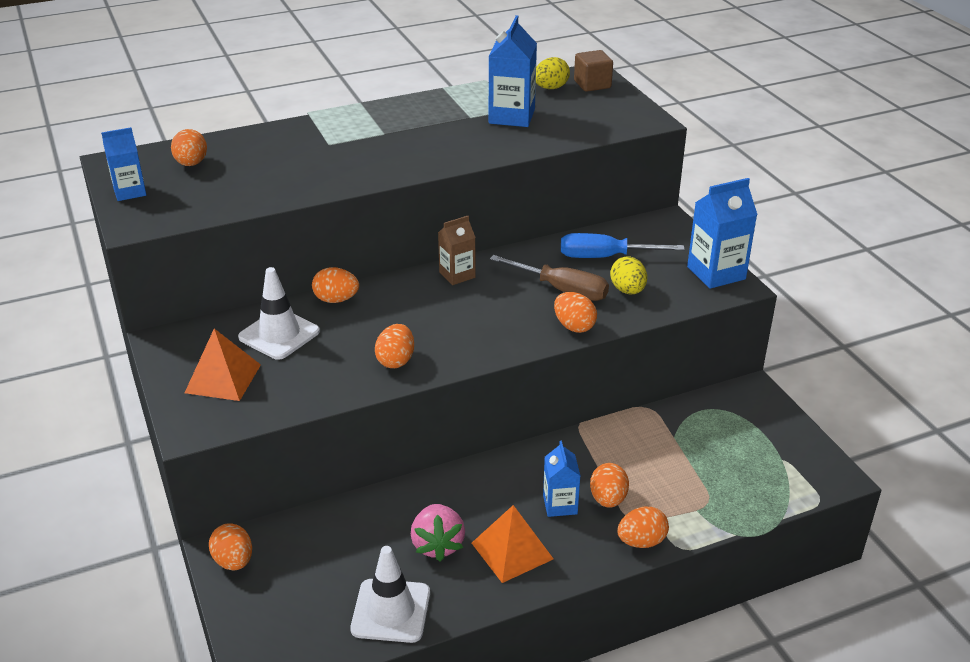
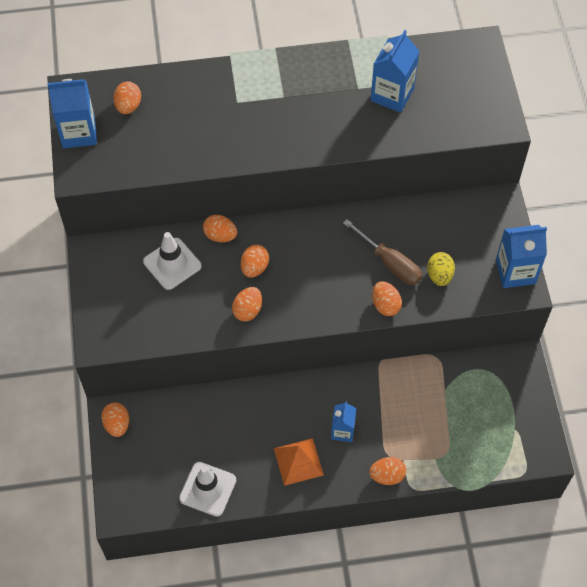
camera: 15 degrees right, 25 degrees up
blue carton [101,127,146,201] -> blue carton [47,79,97,148], size x1.59
orange pyramid [185,329,261,401] -> none
pink strawberry [411,504,465,562] -> none
brown carton [438,216,476,285] -> none
yellow egg [536,57,570,89] -> none
blue screwdriver [561,233,685,258] -> none
brown cube [574,50,613,92] -> none
orange egg [590,463,629,508] -> orange egg moved to [241,245,269,278]

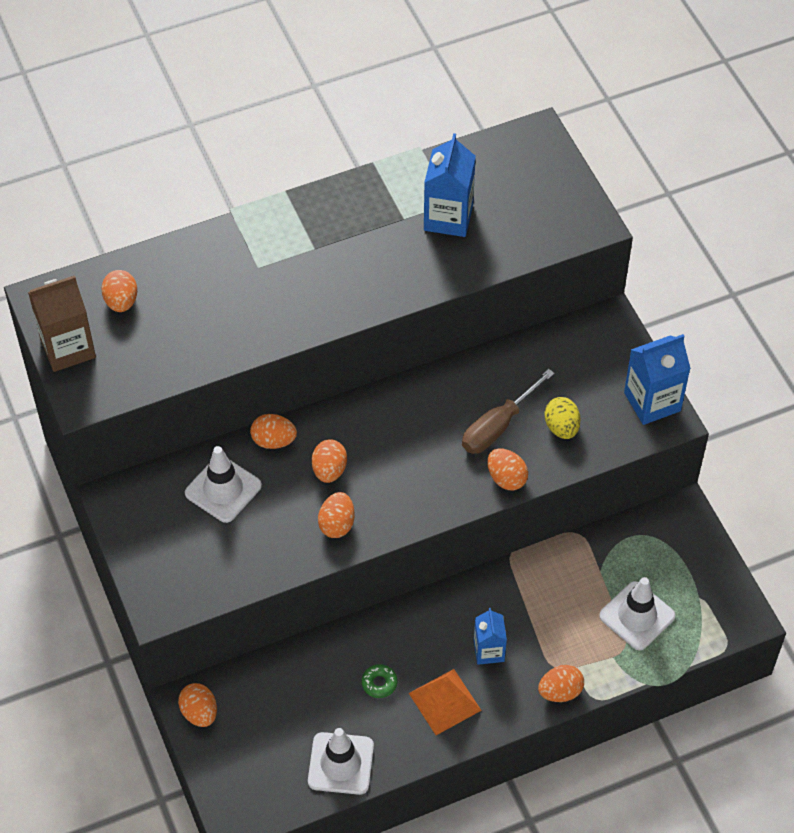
camera: 15 degrees left, 5 degrees down
blue carton [47,79,97,148] -> brown carton [28,276,96,372]
brown screwdriver [343,219,422,285] -> brown screwdriver turned 105 degrees clockwise [462,369,555,454]
none -> green donut [362,664,397,698]
none -> white traffic cone [599,577,675,650]

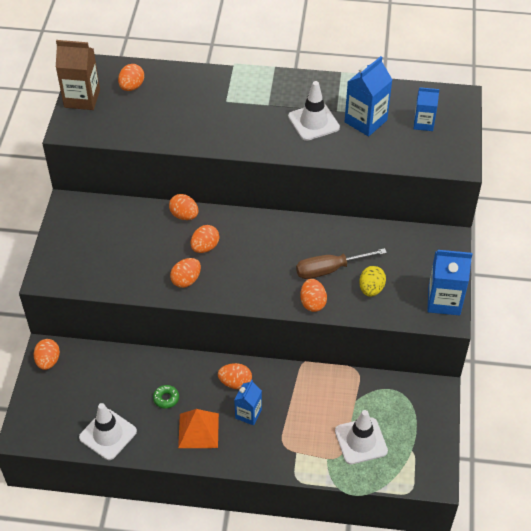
camera: 30 degrees right, 5 degrees down
white traffic cone [185,446,262,523] -> white traffic cone moved to [288,81,340,141]
orange egg [538,665,584,702] -> orange egg moved to [218,363,252,389]
none -> blue carton [414,87,440,131]

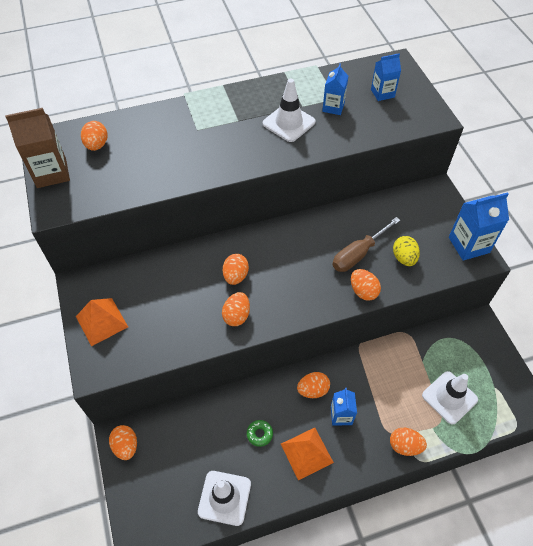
camera: 25 degrees left, 5 degrees up
orange egg [169,194,198,220] -> orange egg moved to [390,428,427,456]
blue carton [345,56,393,136] -> blue carton [322,63,348,115], size x0.63
none -> orange pyramid [76,298,128,346]

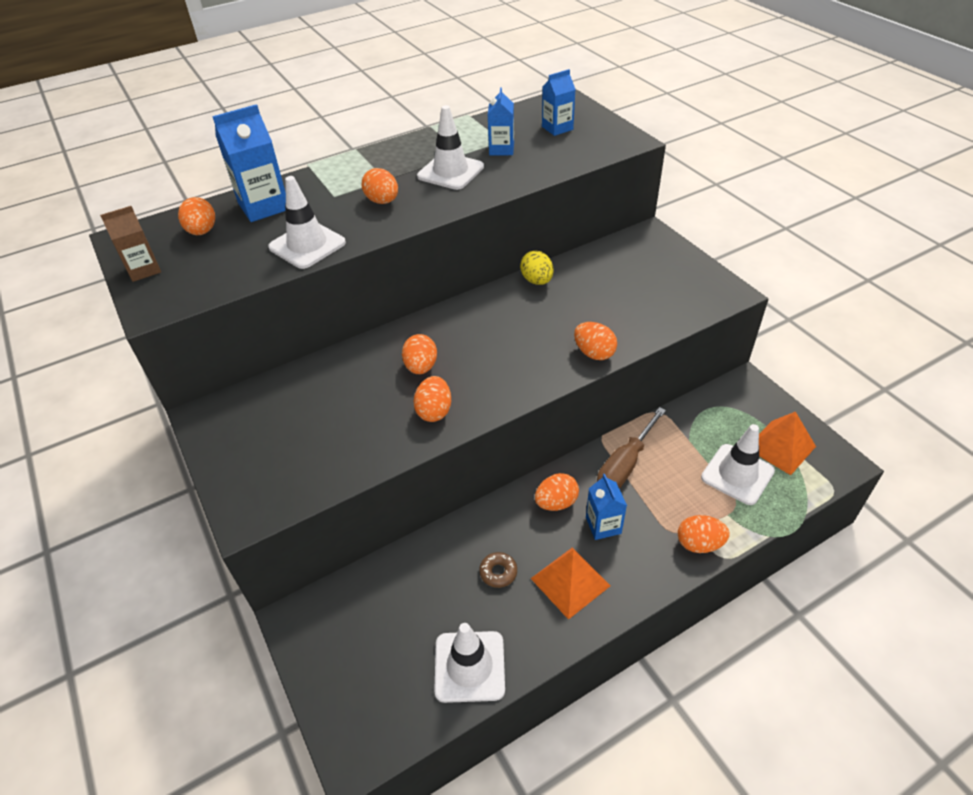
camera: 10 degrees left, 10 degrees down
brown carton [5,108,70,188] -> brown carton [100,206,161,282], size x0.63
orange pyramid [76,298,128,346] -> orange pyramid moved to [759,412,816,475]
orange egg [109,425,137,460] -> orange egg moved to [362,168,398,204]
green donut [247,420,273,447] -> brown donut [479,552,517,588]
brown screwdriver [332,217,400,272] -> brown screwdriver moved to [597,407,666,489]
yellow egg [393,236,420,266] -> yellow egg moved to [520,251,554,285]
blue carton [449,192,509,261] -> blue carton moved to [212,104,286,222]
none -> white traffic cone [268,176,346,269]

